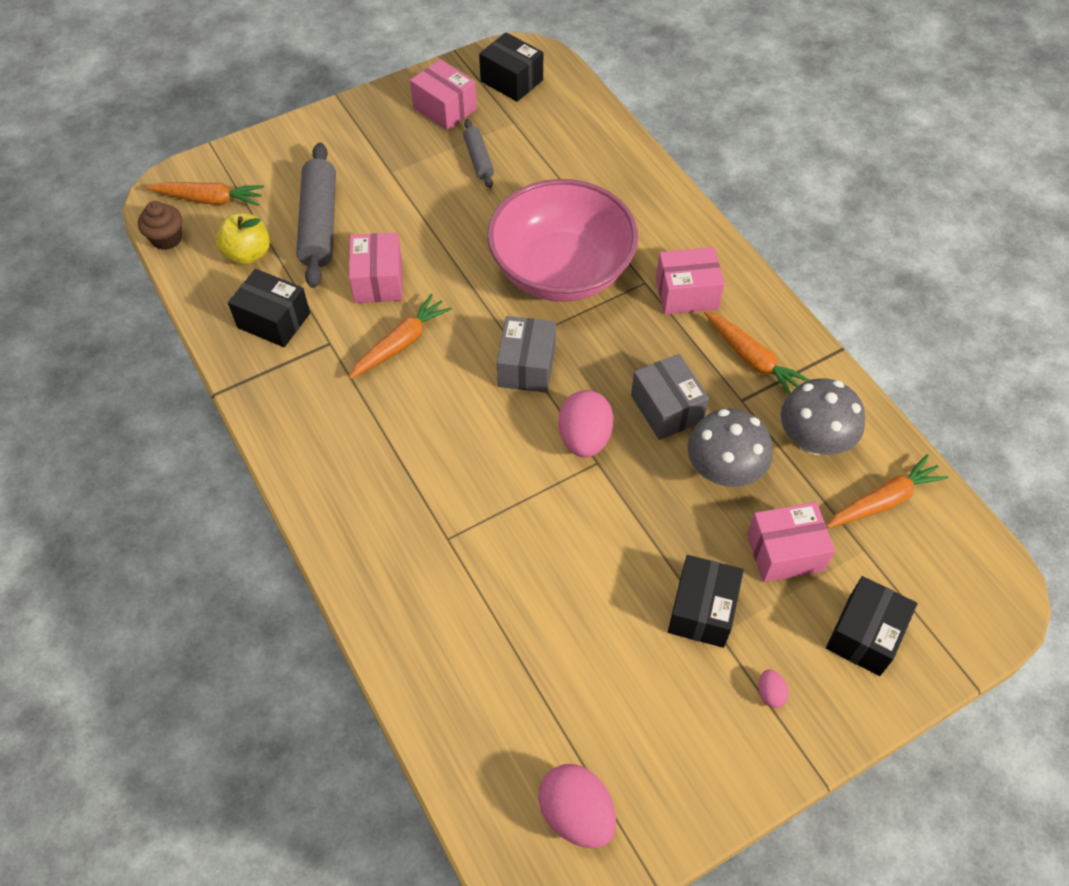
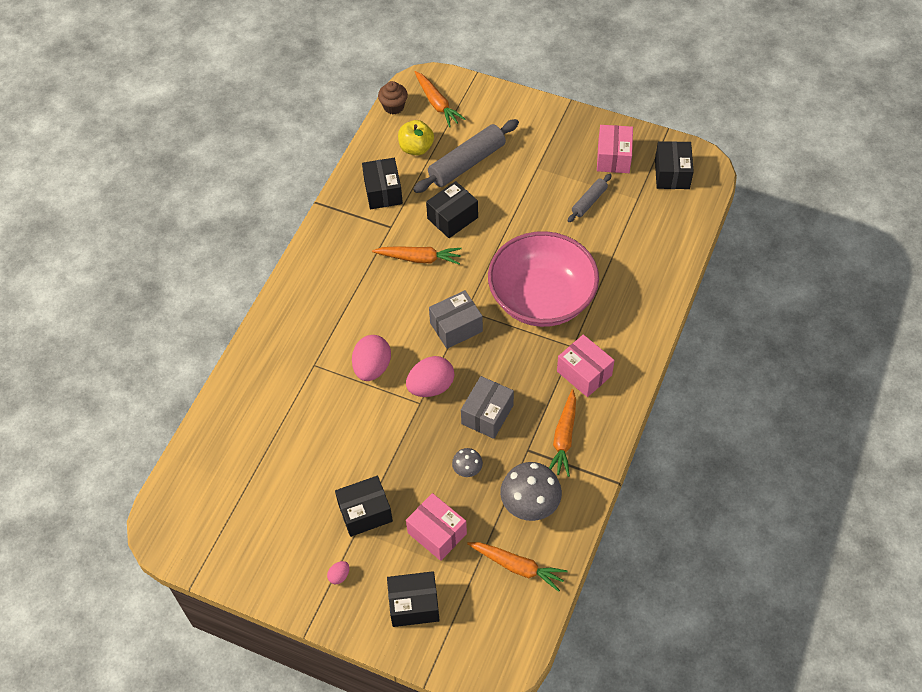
camera: 55 degrees right, 0 degrees up
pink box [349,233,402,303] -> black box [426,181,478,238]
pink egg [538,764,616,848] -> pink egg moved to [352,335,391,381]
grey mushroom [687,408,773,487] -> grey mushroom [452,448,483,477], size x0.51

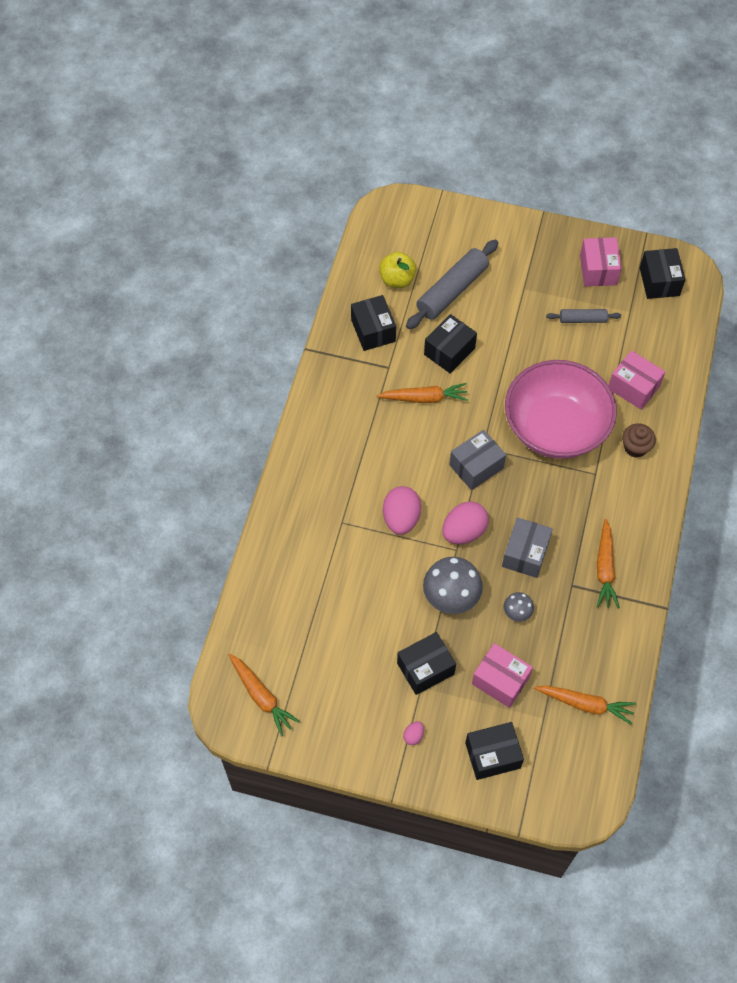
camera: 10 degrees left, 5 degrees up
brown cupcake [378,81,408,114] -> brown cupcake moved to [622,423,656,458]
orange carrot [415,71,465,127] -> orange carrot moved to [229,654,300,736]
grey mushroom [500,462,562,521] -> grey mushroom moved to [423,557,483,614]
pink box [557,334,615,397] -> pink box moved to [609,350,665,410]
grey rolling pin [568,174,612,222] -> grey rolling pin turned 60 degrees clockwise [546,309,621,323]

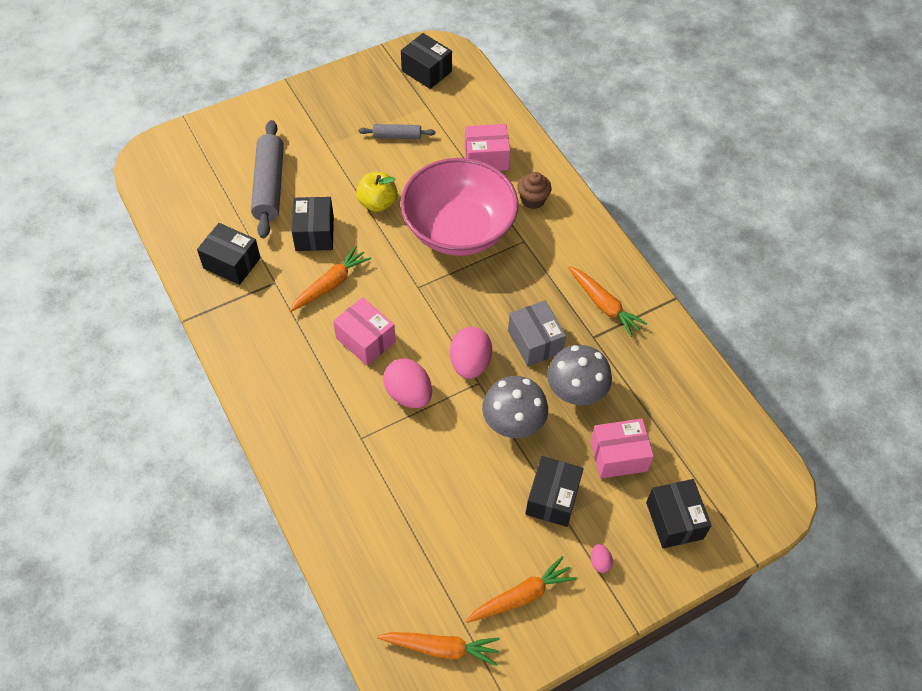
camera: 45 degrees left, 5 degrees down
yellow apple [379,252,416,288] -> yellow apple moved to [356,172,398,212]
grey box [450,430,506,490] -> none
black box [465,722,524,780] -> black box turned 45 degrees counterclockwise [646,479,712,548]
grey mushroom [504,592,534,622] -> grey mushroom [547,345,612,405], size x1.95
orange carrot [534,686,636,725] -> orange carrot moved to [466,556,576,623]
grey rolling pin [546,309,621,323] -> grey rolling pin turned 45 degrees clockwise [359,124,436,139]
pink box [580,237,622,286] -> pink box moved to [333,297,396,366]

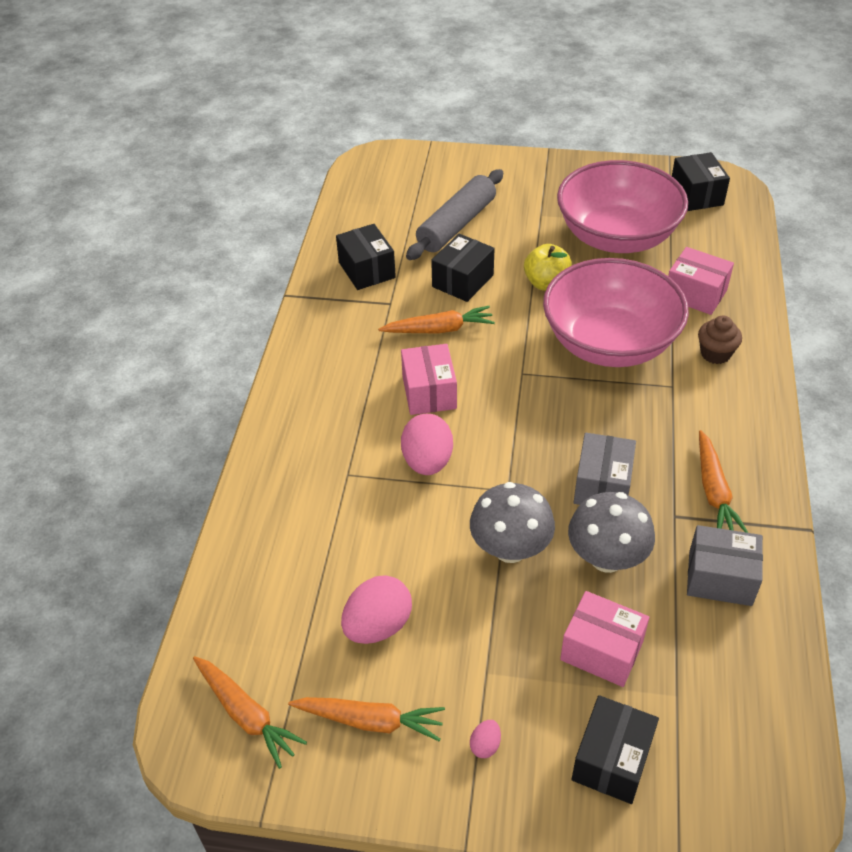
camera: 40 degrees right, 10 degrees down
grey rolling pin [359,124,436,139] -> pink bowl [557,160,688,253]
pink egg [450,327,492,379] -> pink egg moved to [341,576,412,644]
black box [525,456,584,527] -> none
none -> grey box [687,525,763,606]

